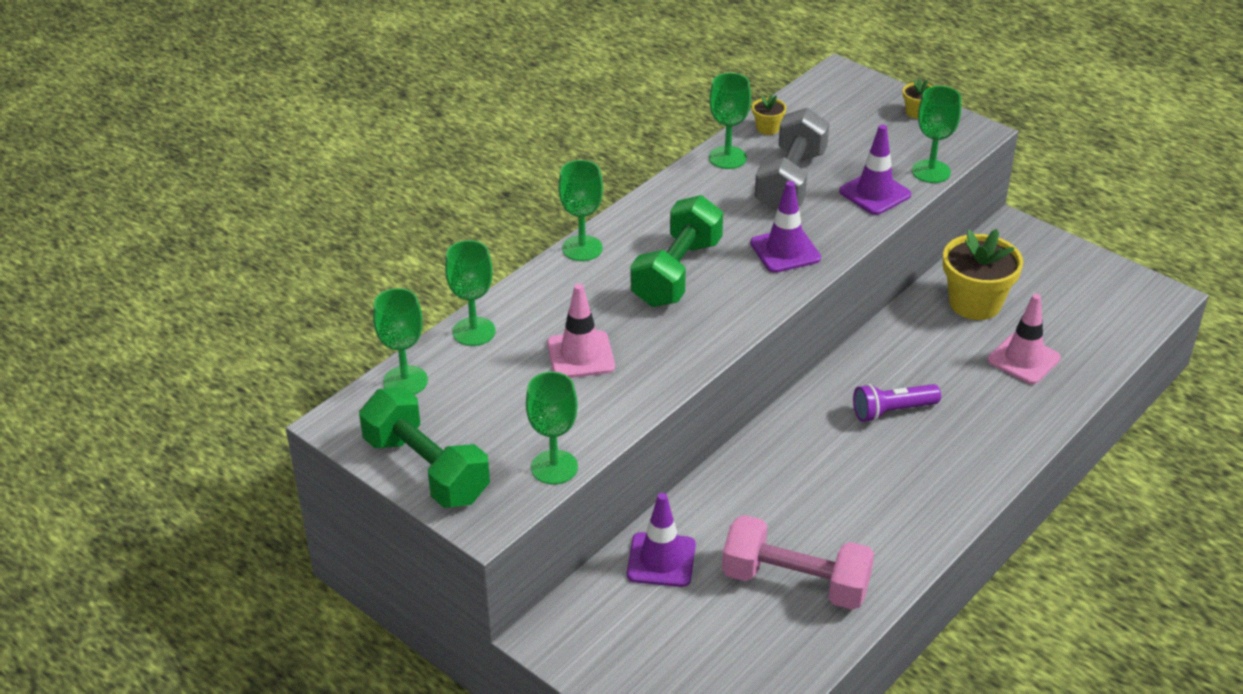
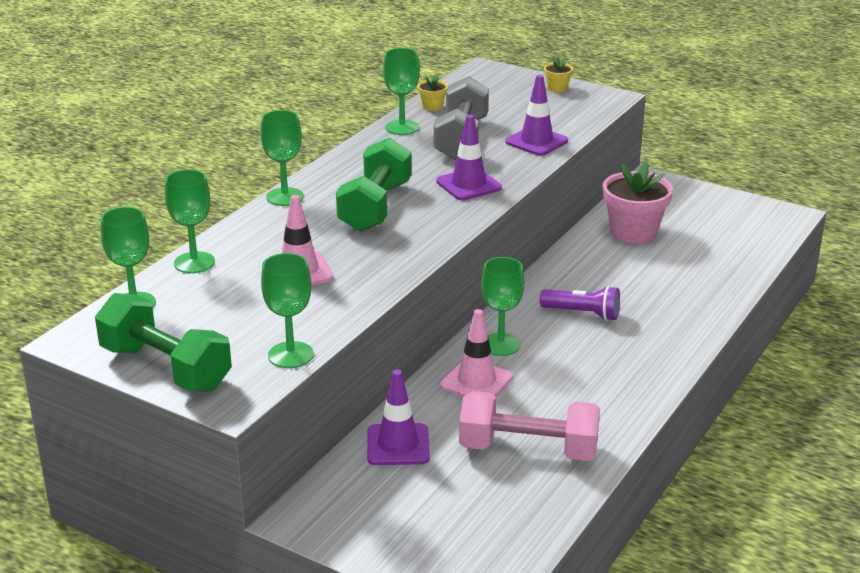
camera: 10 degrees left, 10 degrees down
purple flashlight [853,384,941,422] -> purple flashlight turned 135 degrees counterclockwise [540,286,620,321]
green goblet [912,86,961,183] -> green goblet moved to [481,257,524,356]
yellow flower pot [943,229,1023,320] -> pink flower pot [603,161,673,244]
pink traffic cone [988,294,1061,384] -> pink traffic cone moved to [440,309,513,397]

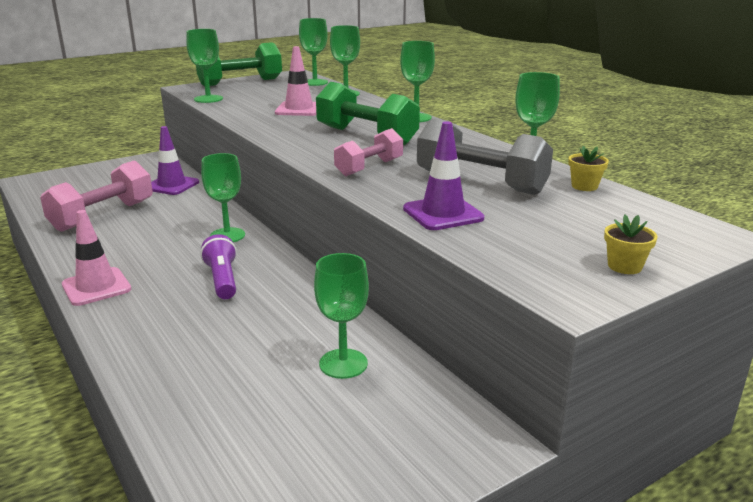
camera: 115 degrees right, 5 degrees down
purple traffic cone [436,115,502,200] -> pink dumbbell [334,128,403,176]
pink traffic cone [440,309,513,397] -> pink traffic cone moved to [62,210,131,306]
purple flashlight [540,286,620,321] -> purple flashlight turned 120 degrees clockwise [200,234,237,299]
pink flower pot [603,161,673,244] -> green goblet [314,253,369,379]

